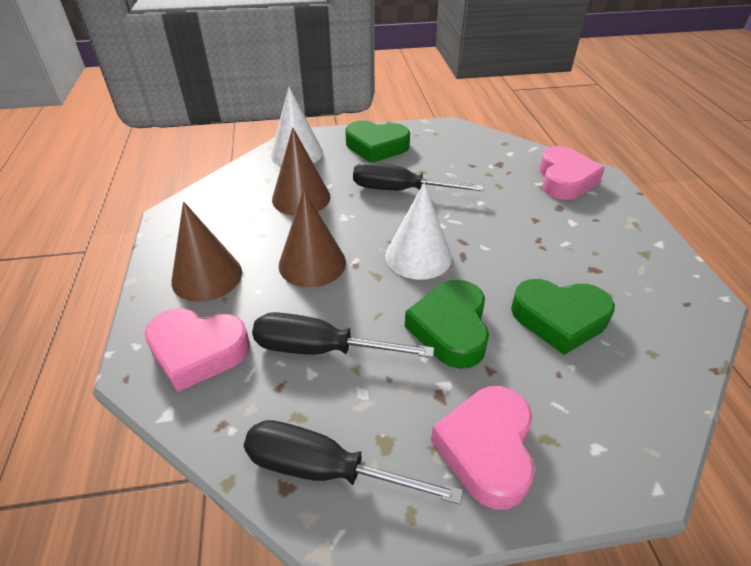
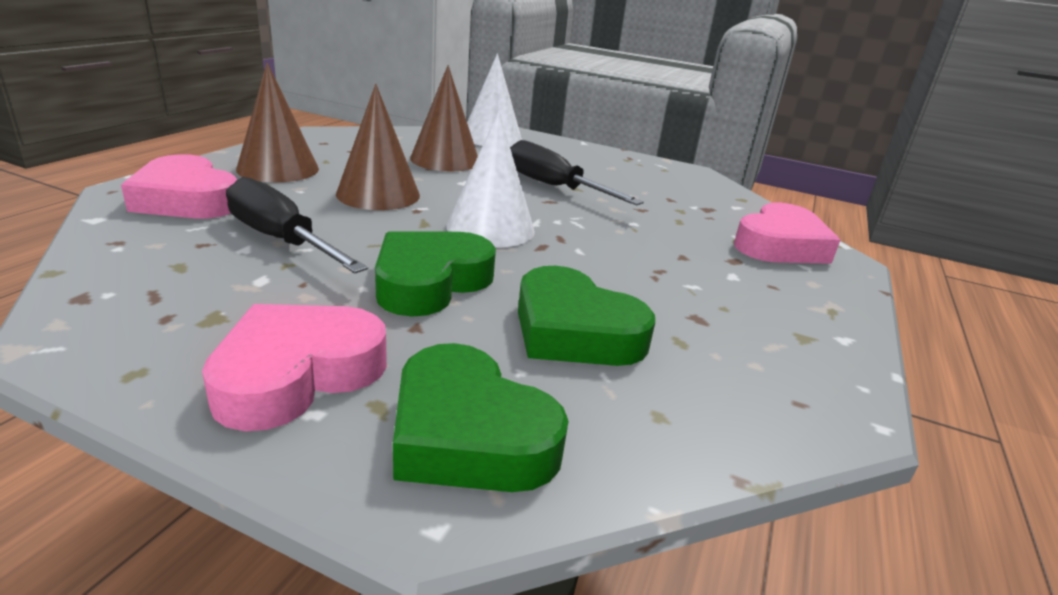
camera: 30 degrees right, 15 degrees down
black screwdriver [244,420,463,504] -> none
green heart [345,121,410,162] -> green heart moved to [393,343,568,492]

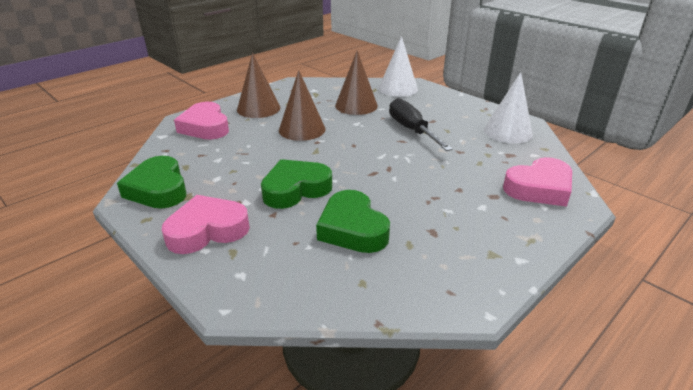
camera: 25 degrees right, 5 degrees up
black screwdriver [226,177,368,274] -> none
green heart [393,343,568,492] -> green heart moved to [117,156,187,209]
white cone [446,111,535,247] -> white cone moved to [484,72,533,143]

